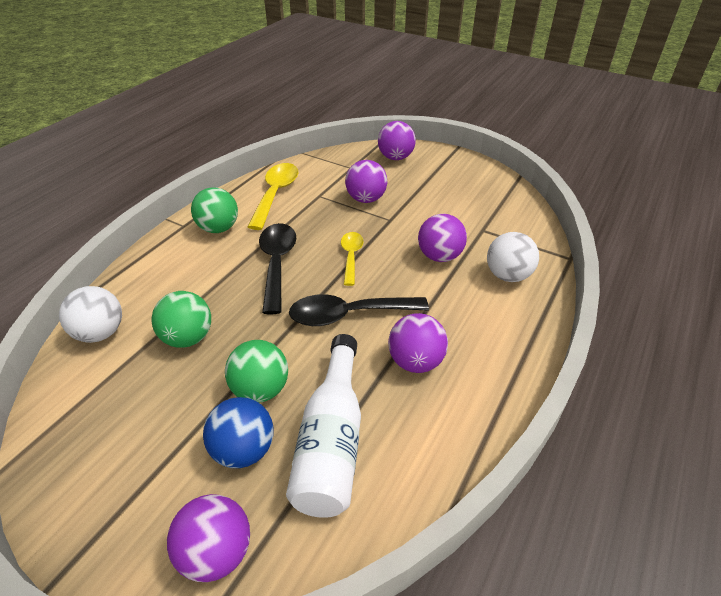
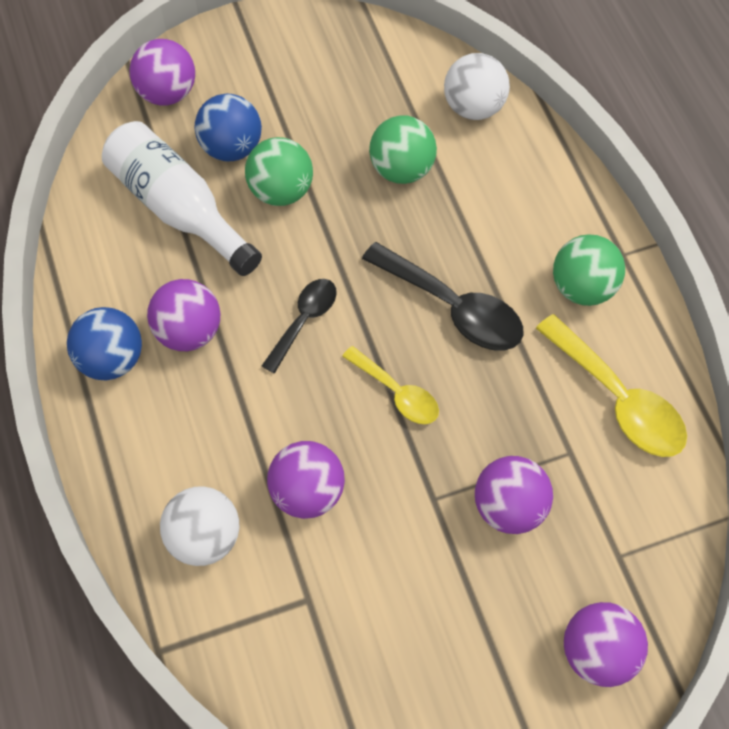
camera: 130 degrees right, 20 degrees up
black spoon [289,294,429,326] -> black spoon [262,279,337,373], size x0.62
none -> blue ball [67,307,142,380]

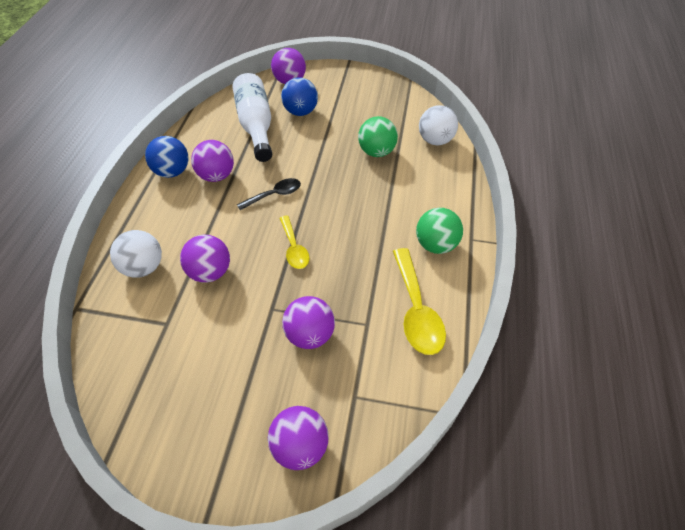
camera: 30 degrees right, 10 degrees down
green ball [245,137,313,206] -> none
black spoon [362,242,523,351] -> none

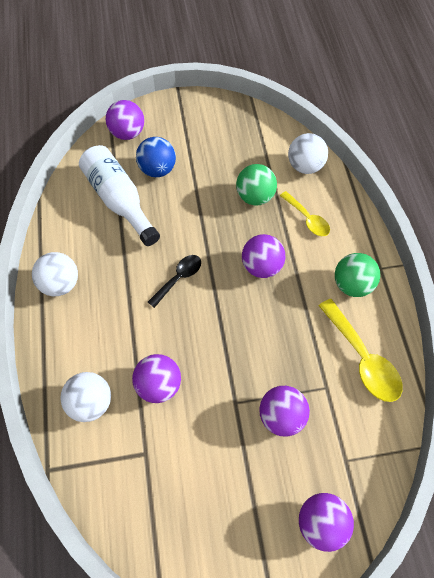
camera: 20 degrees left, 10 degrees up
blue ball [145,136,189,178] -> white ball [32,252,78,296]
purple ball [191,140,234,182] -> purple ball moved to [242,234,285,278]
yellow spoon [279,216,310,269] -> yellow spoon moved to [280,191,330,236]

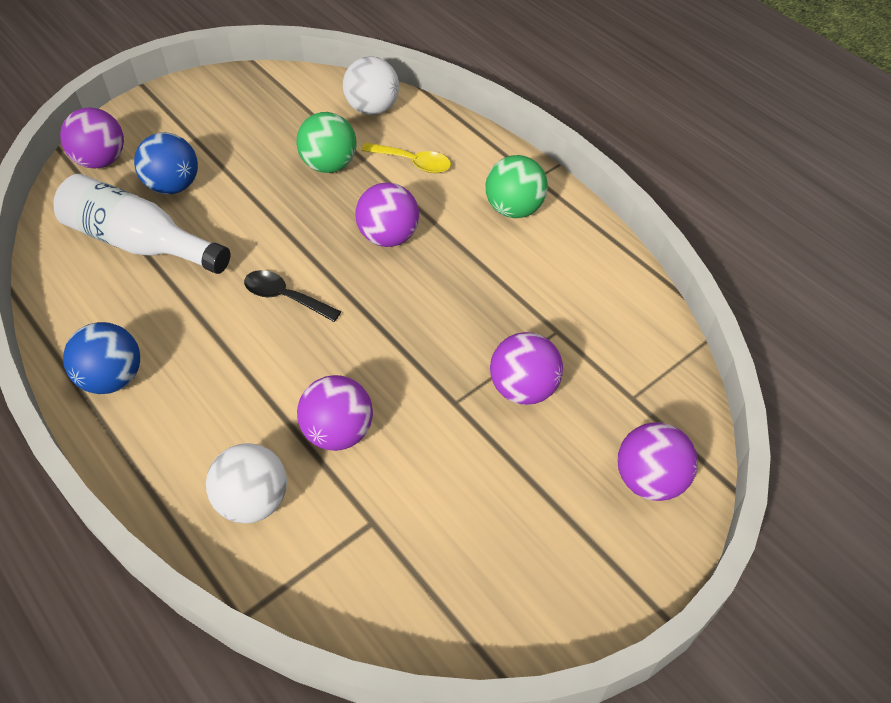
camera: 30 degrees left, 10 degrees down
white ball [32,252,78,296] -> blue ball [63,322,140,394]
black spoon [148,255,201,308] -> black spoon turned 75 degrees counterclockwise [244,270,341,322]
yellow spoon [318,299,403,402] -> none

